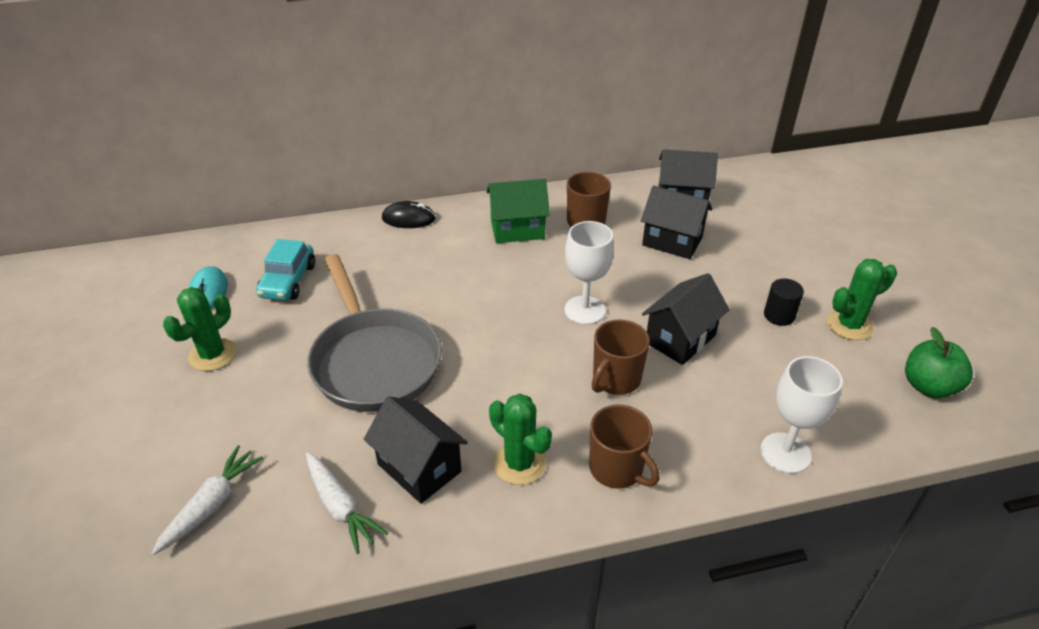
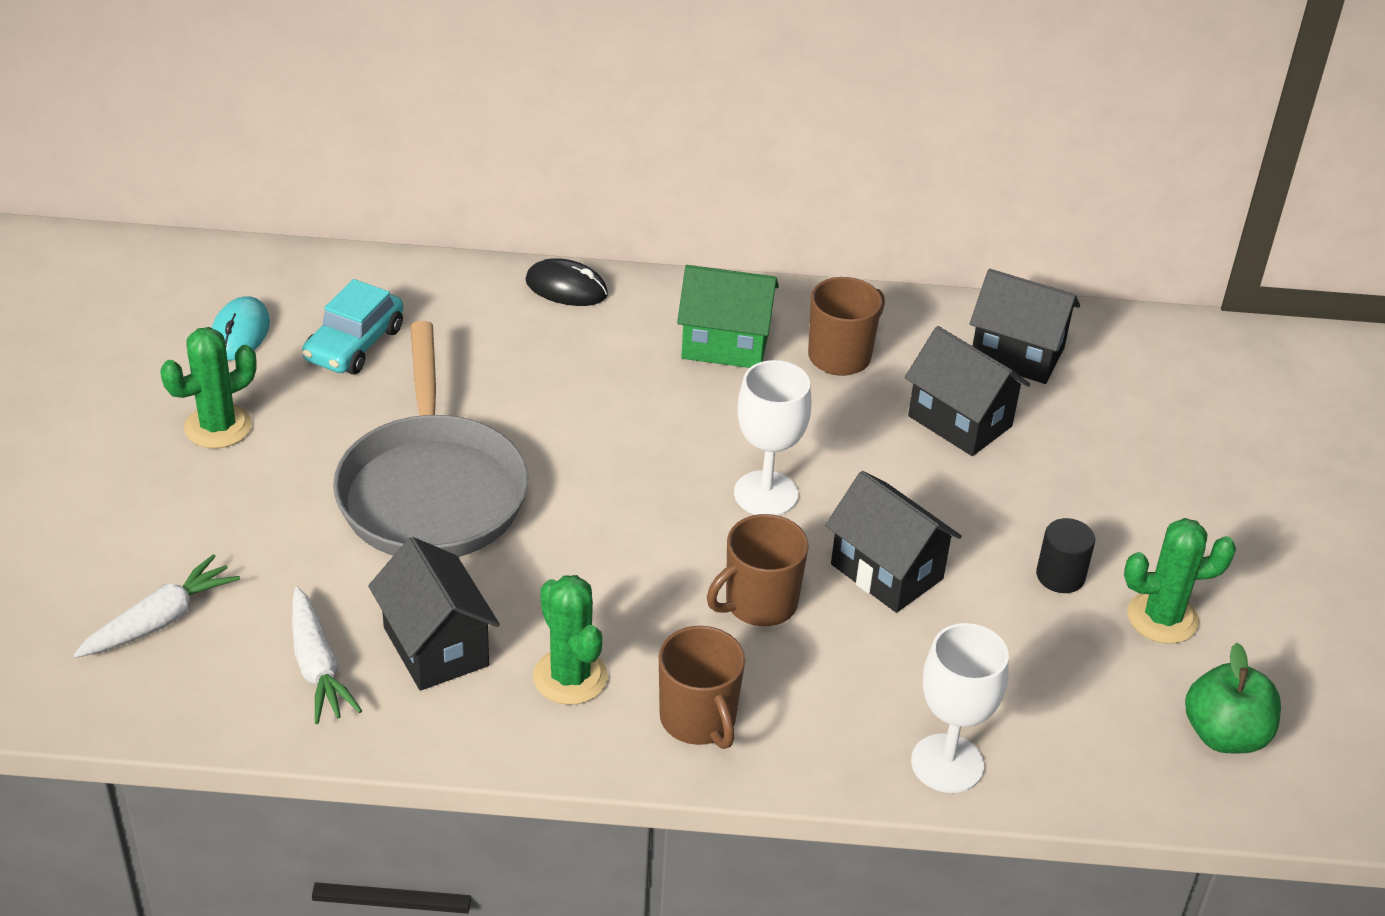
camera: 15 degrees right, 0 degrees up
black house [642,273,730,365] -> black house turned 75 degrees clockwise [825,471,962,613]

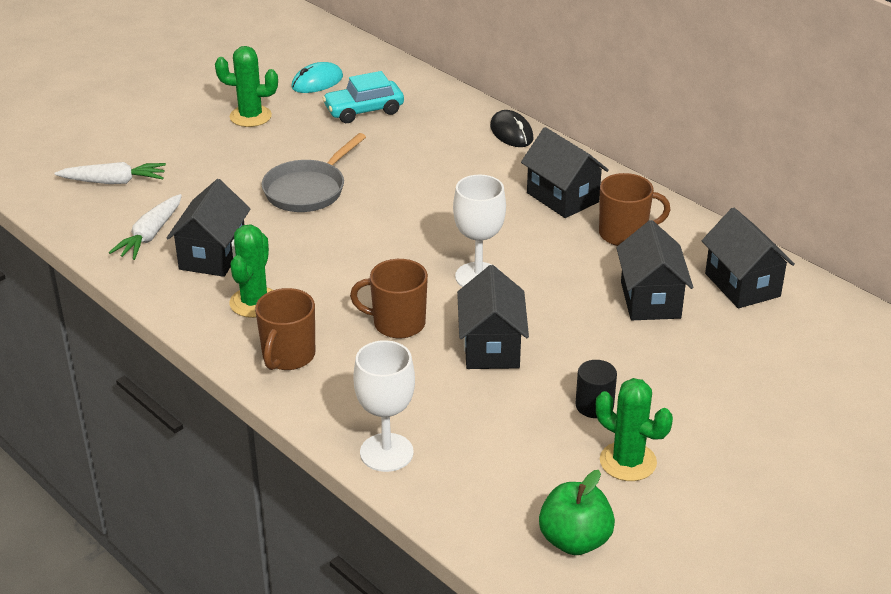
camera: 45 degrees right, 5 degrees down
grey pan [333,321,528,557] -> grey pan [262,133,366,212], size x0.65
green house [677,265,779,368] -> black house [521,127,609,218]

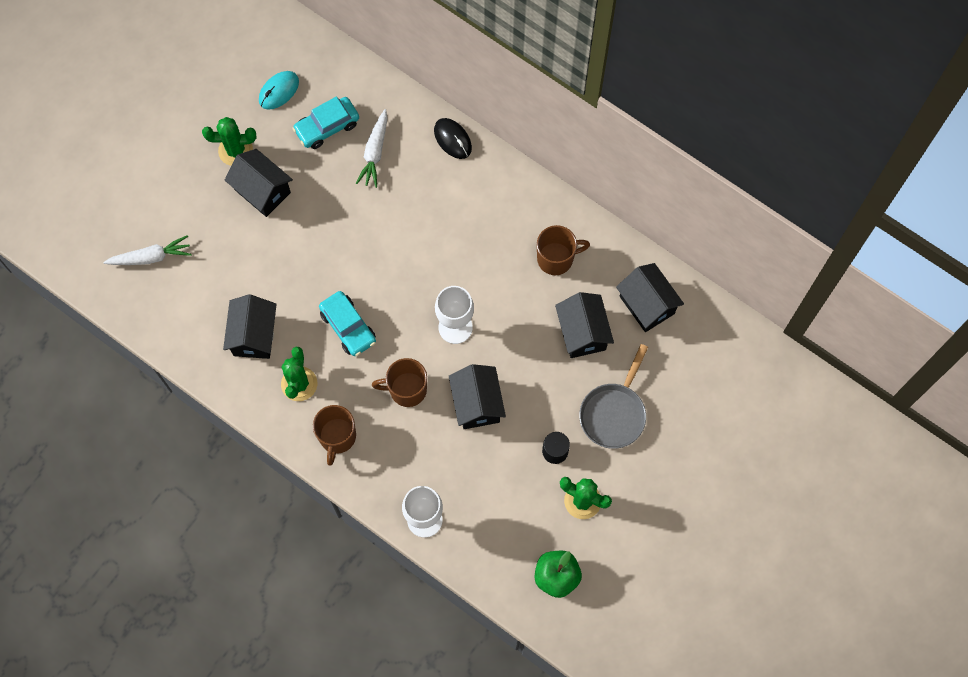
camera: 10 degrees left, 35 degrees up
white carrot [109,194,182,260] -> white carrot moved to [356,109,388,188]
grey pan [262,133,366,212] -> grey pan moved to [579,344,648,449]
black house [521,127,609,218] -> black house moved to [225,149,293,217]
none -> turquoise car [319,291,376,356]

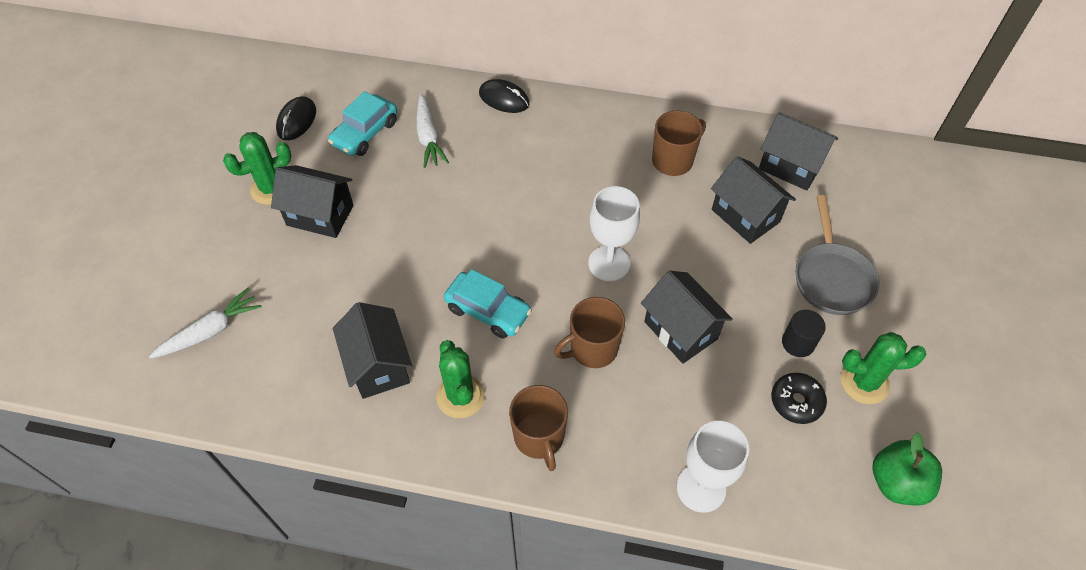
camera: 25 degrees left, 15 degrees down
turquoise mouse [259,71,299,110] -> black mouse [276,96,316,140]
none -> black donut [771,373,827,424]

